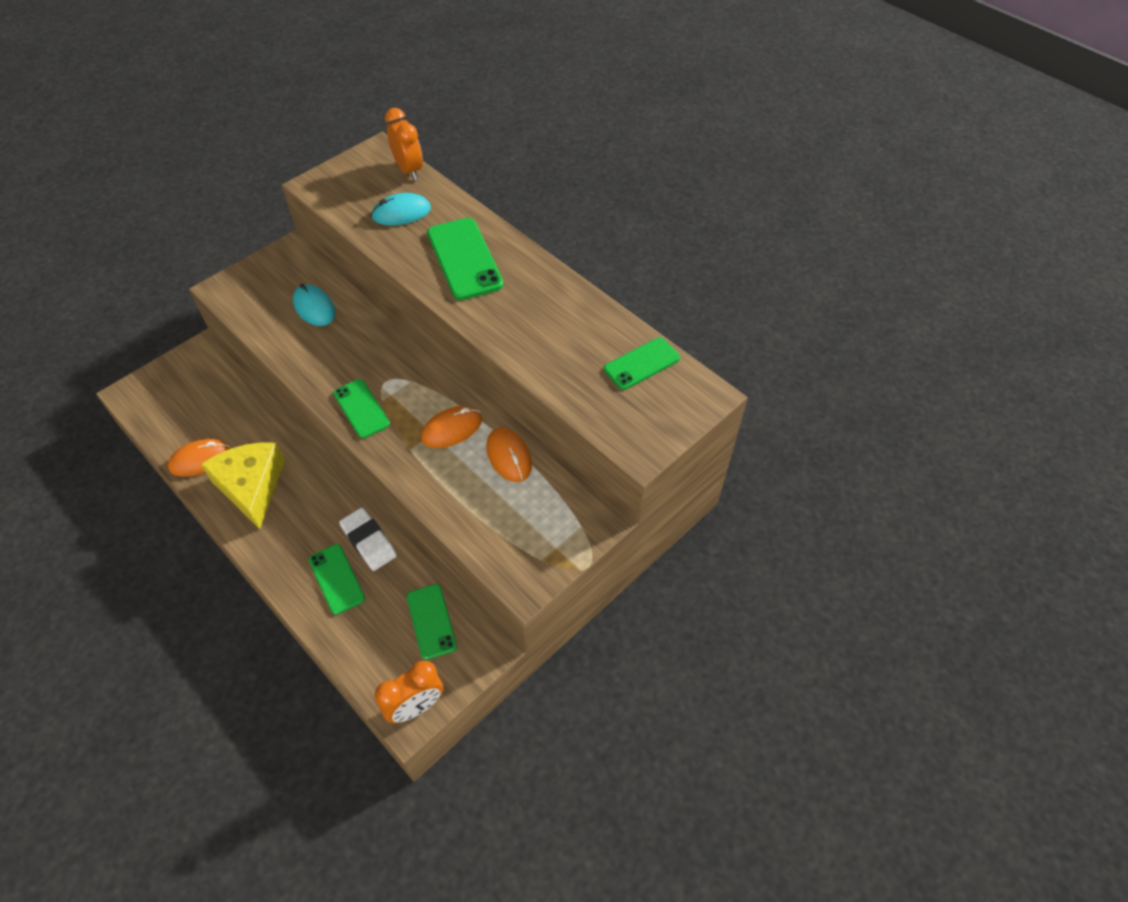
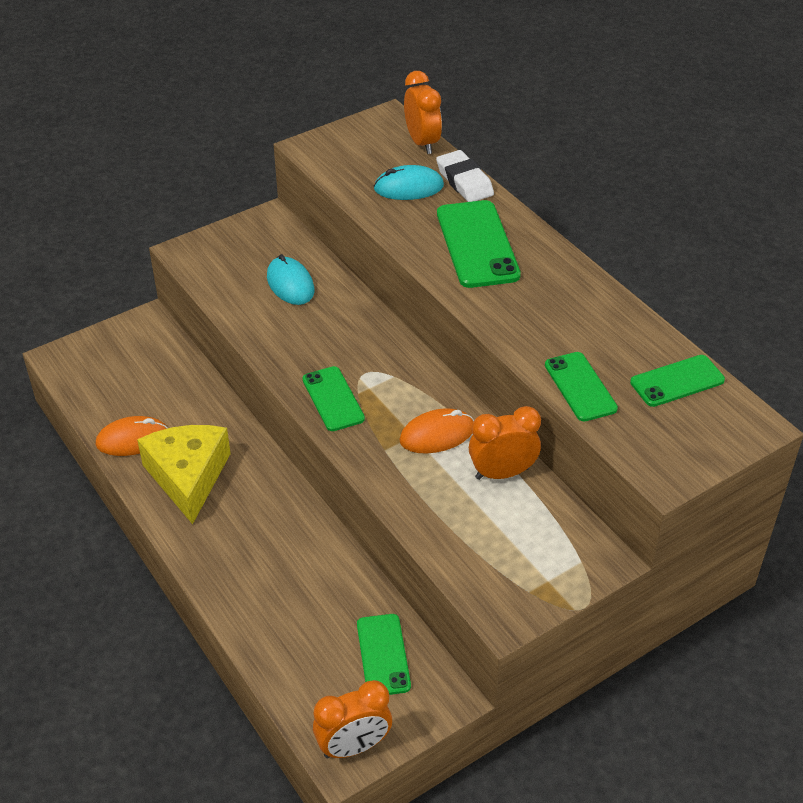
camera: 10 degrees right, 10 degrees down
green phone [309,544,365,615] -> green phone moved to [545,352,618,421]
white eraser [339,508,397,571] -> white eraser moved to [436,150,494,202]
orange mouse [486,428,532,482] -> orange clock [469,406,541,480]

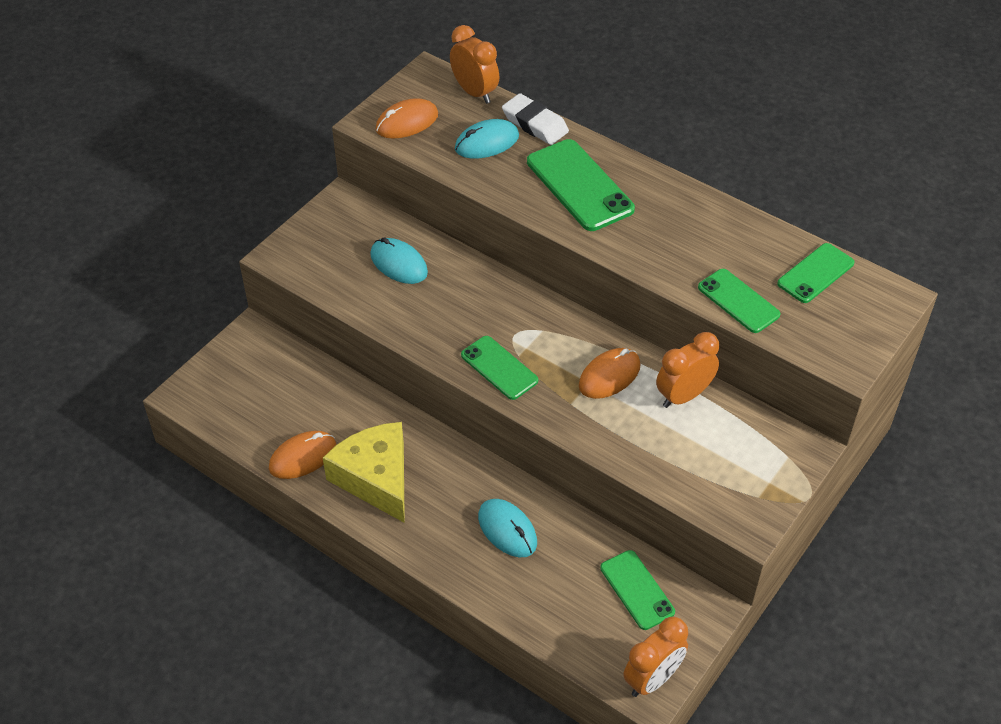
camera: 20 degrees left, 5 degrees up
none -> orange mouse [375,98,438,139]
none -> turquoise mouse [478,499,537,557]

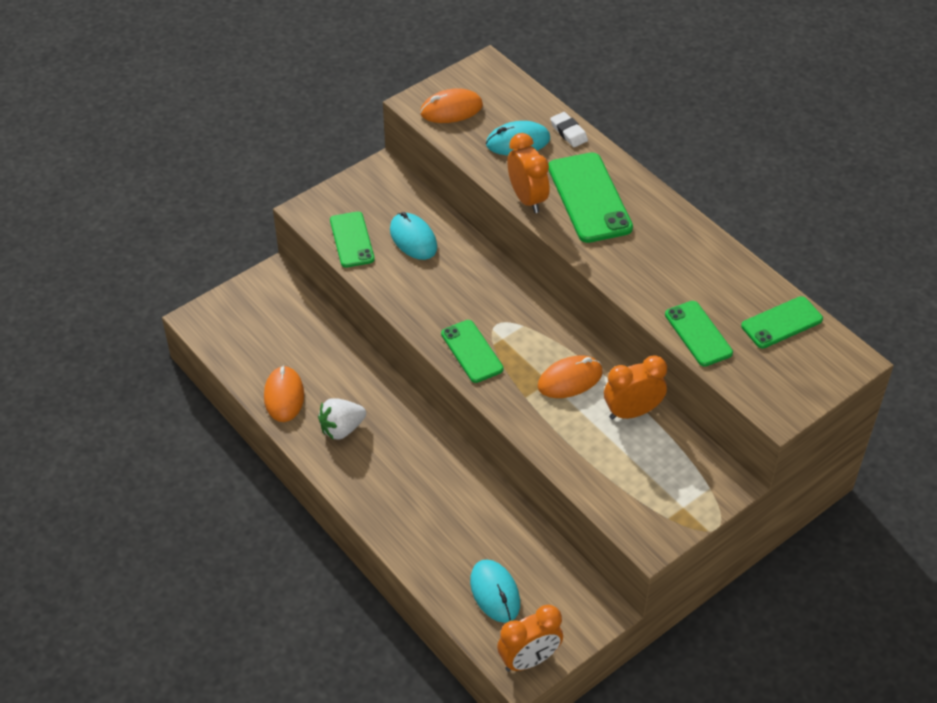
camera: 15 degrees right, 0 degrees up
orange mouse [269,431,336,479] -> orange mouse turned 75 degrees counterclockwise [264,366,304,422]
yellow cheese [323,422,405,523] -> white strawberry [318,398,366,440]
orange clock [450,25,499,104] -> orange clock moved to [507,133,549,213]
turquoise mouse [478,499,537,557] -> turquoise mouse moved to [470,559,520,623]
white eraser [502,93,569,145] -> white eraser [550,112,588,147], size x0.66
green phone [600,550,675,630] -> green phone moved to [330,212,375,268]

